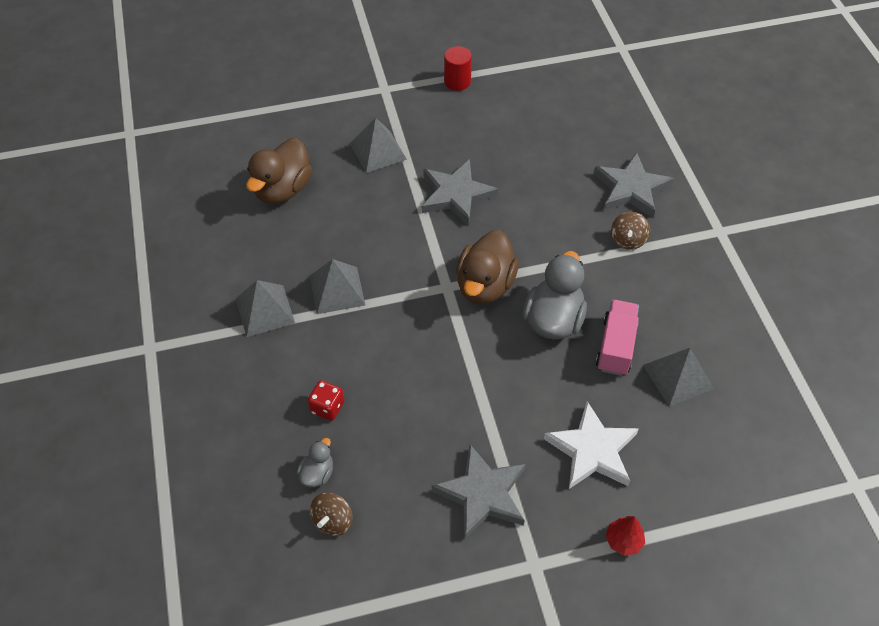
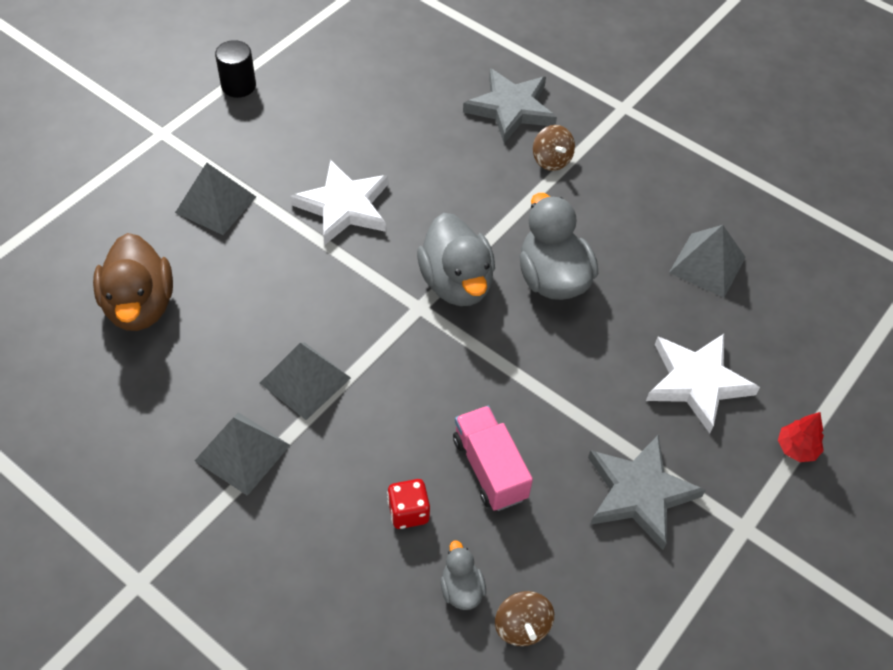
camera: 40 degrees left, 0 degrees up
grey star [422,159,498,226] -> white star [290,160,388,245]
red cylinder [444,46,472,91] -> black cylinder [215,40,256,98]
brown duck [456,230,519,304] -> grey duck [417,213,495,306]
pink truck [596,299,639,376] -> pink truck moved to [453,406,533,511]

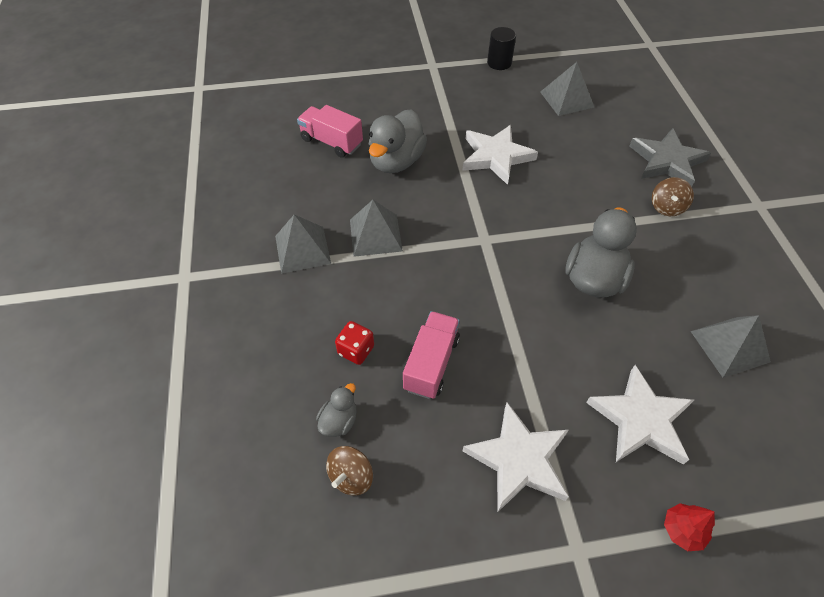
camera: 45 degrees right, 0 degrees up
brown duck [93,233,173,331] -> pink truck [297,105,363,158]
grey pyramid [175,163,256,235] -> grey pyramid moved to [540,62,594,116]
grey duck [417,213,495,306] -> grey duck moved to [369,109,427,173]
grey star [588,435,706,550] -> white star [463,402,569,512]

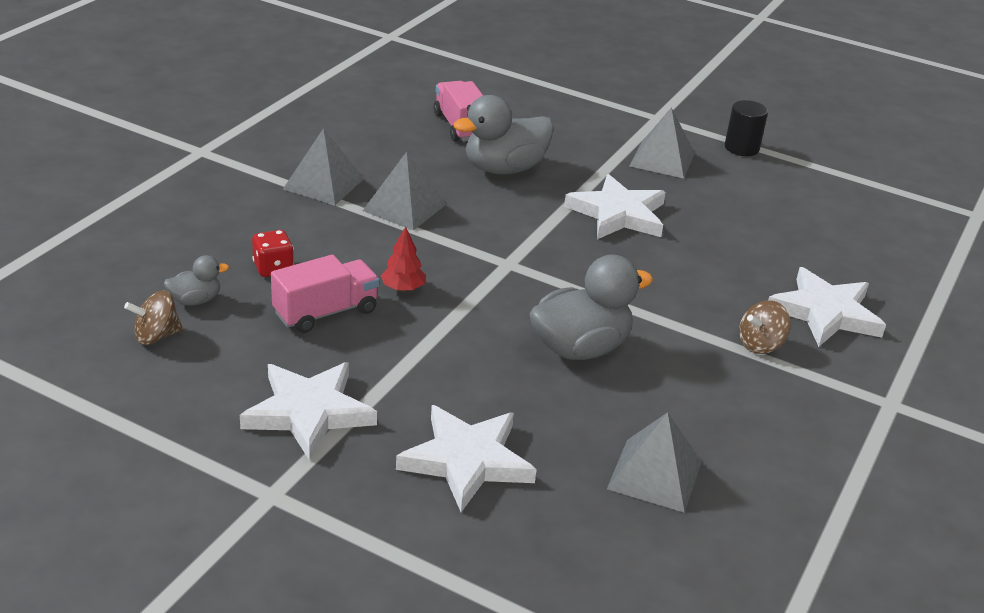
camera: 35 degrees right, 20 degrees down
grey pyramid [540,62,594,116] -> grey pyramid moved to [630,108,695,179]
grey star [629,128,711,187] -> white star [768,267,886,347]
red tree [664,503,715,551] -> red tree moved to [381,226,426,292]

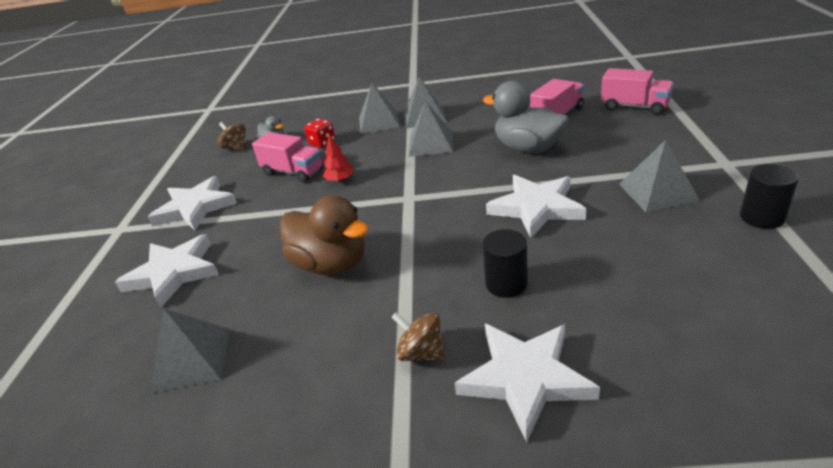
camera: 70 degrees right, 0 degrees up
grey duck [529,255,653,360] -> brown duck [280,195,369,275]
none -> grey pyramid [359,83,400,134]
none -> black cylinder [482,229,528,298]
none -> pink truck [601,68,674,115]

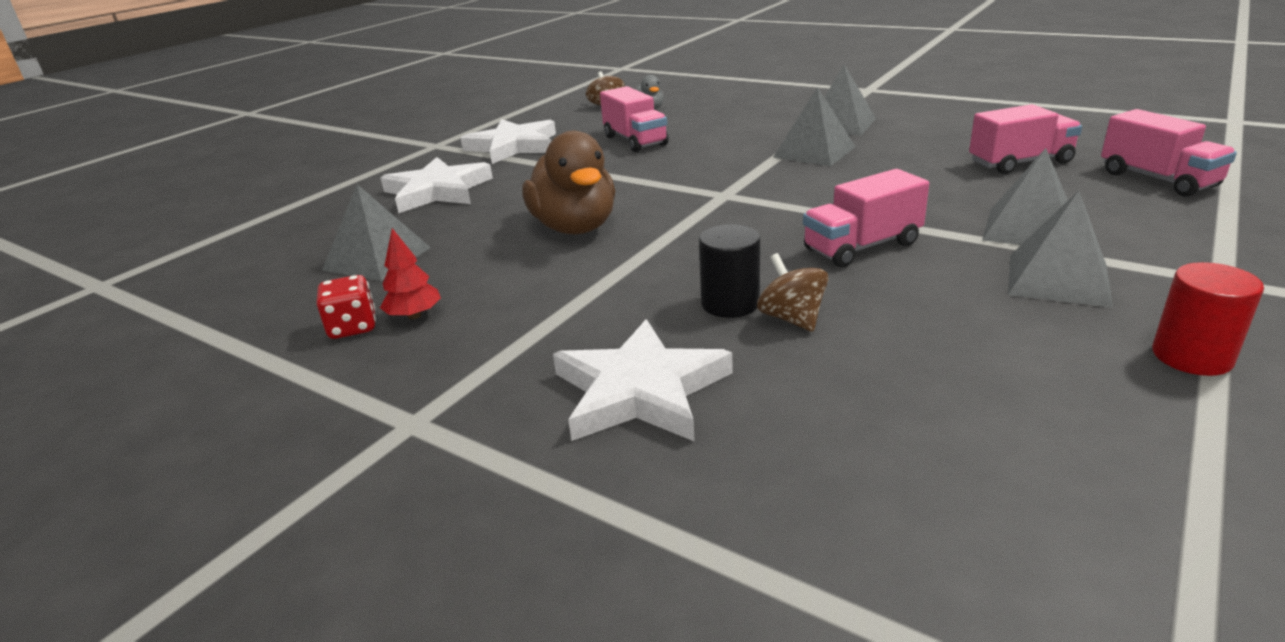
camera: 30 degrees right, 5 degrees down
red dice [304,119,335,148] -> red dice moved to [317,275,376,339]
red tree [323,134,354,182] -> red tree moved to [380,228,441,319]
grey pyramid [359,83,400,134] -> grey pyramid moved to [982,148,1068,245]
brown spinning top [391,312,445,361] -> brown spinning top moved to [757,253,829,332]
grey duck [483,81,569,153] -> none
white star [486,175,586,238] -> pink truck [803,169,929,267]
black cylinder [740,164,799,229] -> red cylinder [1152,262,1264,376]

